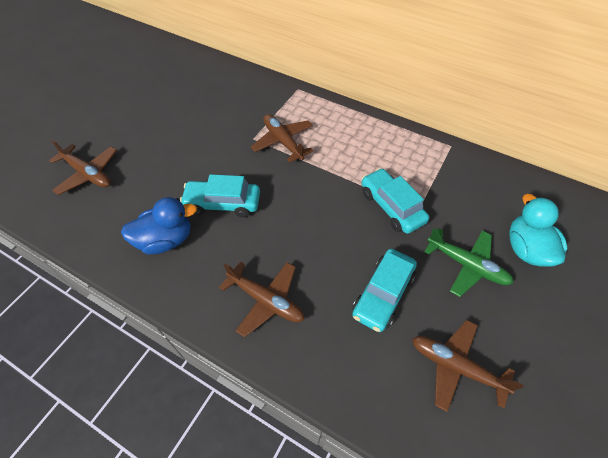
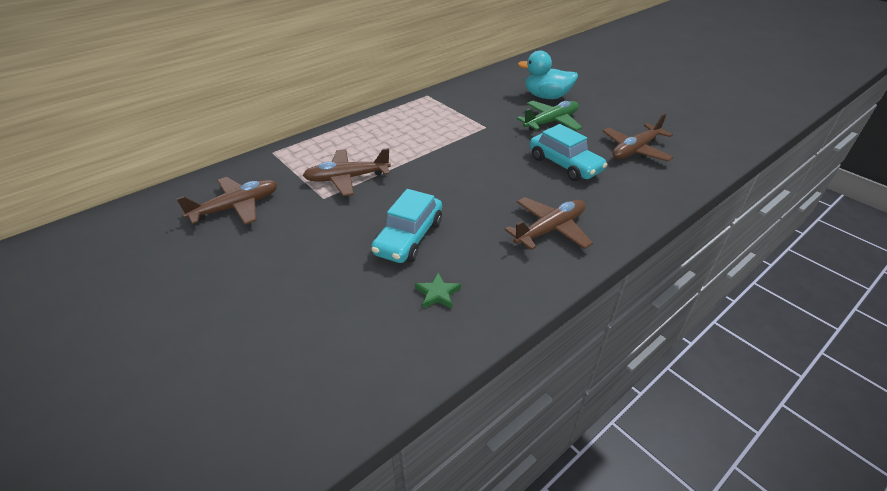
camera: 70 degrees left, 15 degrees down
brown plane [49,140,117,195] -> brown plane moved to [176,177,277,225]
blue duck [121,197,197,254] -> green star [415,272,461,308]
turquoise car [362,168,429,234] -> none

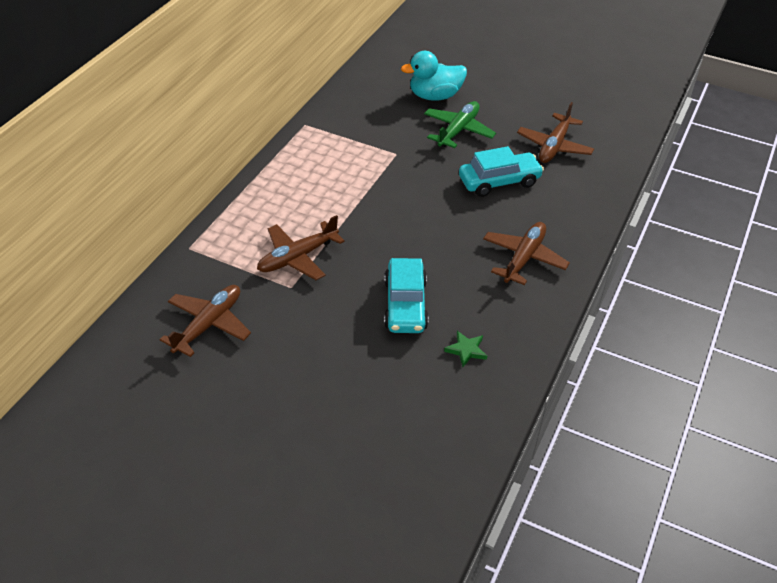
camera: 25 degrees left, 5 degrees up
turquoise car [530,124,607,181] -> turquoise car turned 45 degrees counterclockwise [459,146,544,197]

